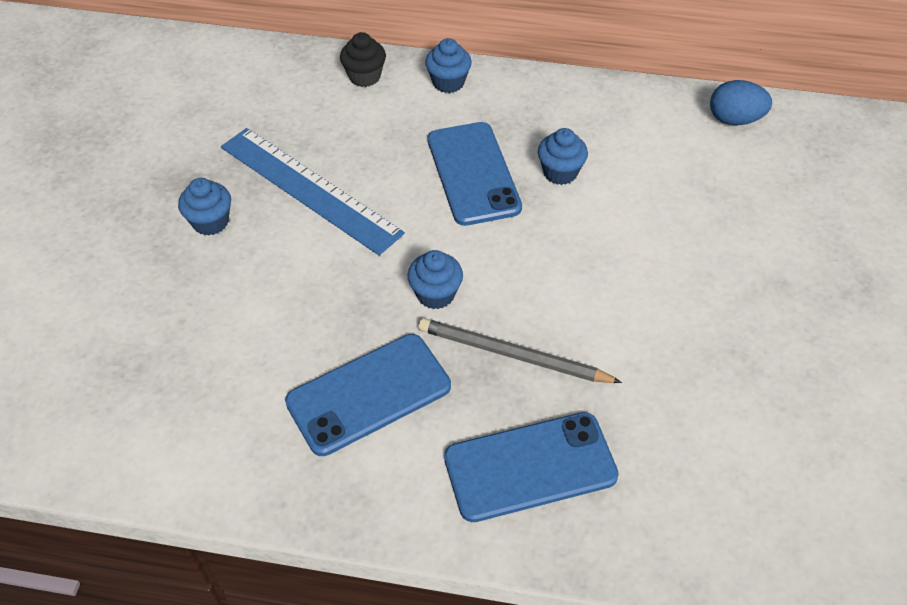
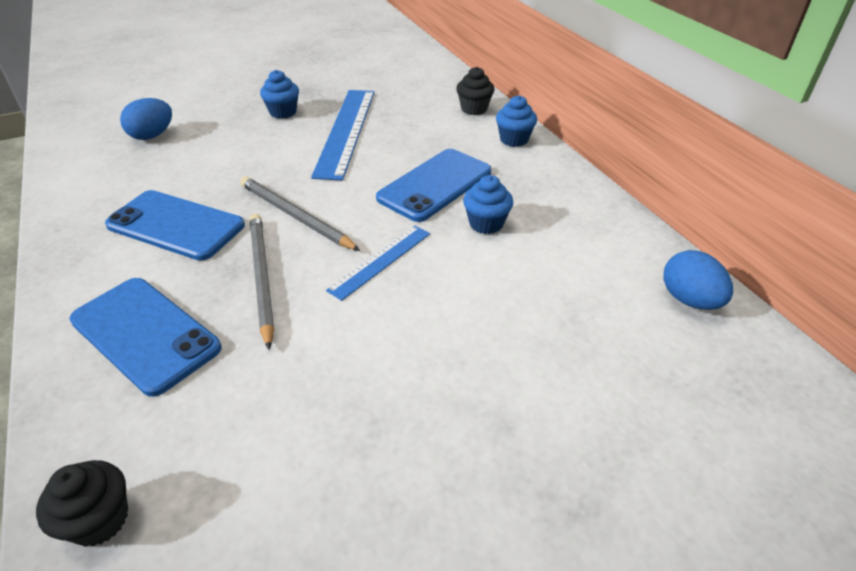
camera: 55 degrees right, 10 degrees down
blue cupcake [408,250,463,309] -> grey pencil [240,177,360,251]
none -> black cupcake [36,460,128,547]
none -> blue egg [120,98,172,140]
none -> blue ruler [326,226,430,301]

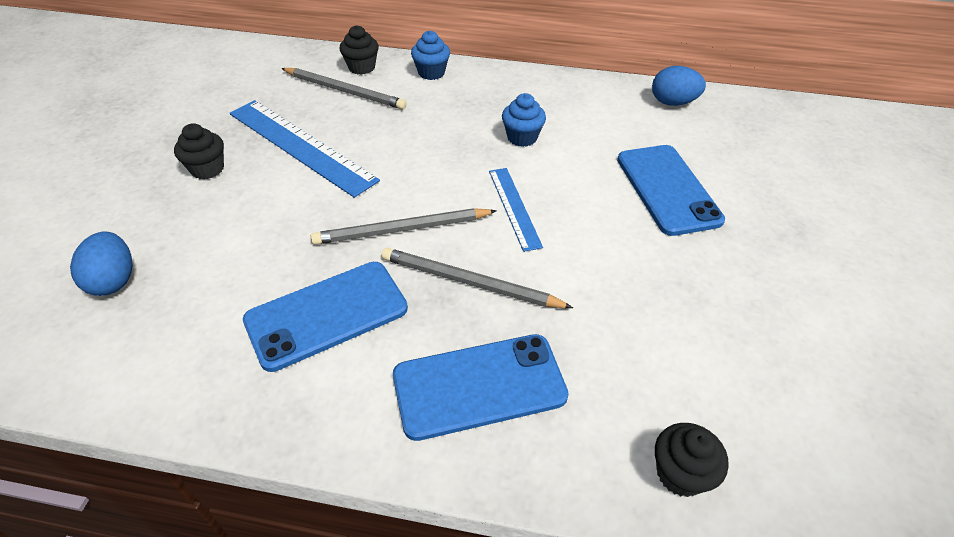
camera: 55 degrees left, 5 degrees up
blue cupcake [260,70,299,119] -> black cupcake [174,123,224,179]
blue phone [376,149,491,222] -> blue phone moved to [617,145,725,236]
none -> grey pencil [281,68,406,109]

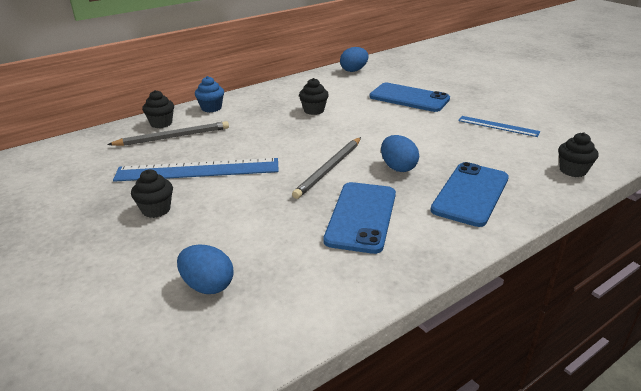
camera: 45 degrees left, 15 degrees down
grey pencil [382,248,573,308] -> blue egg [381,135,419,172]
blue ruler [489,168,543,252] -> blue ruler moved to [458,116,540,137]
blue cupcake [502,93,546,147] -> black cupcake [299,78,329,115]

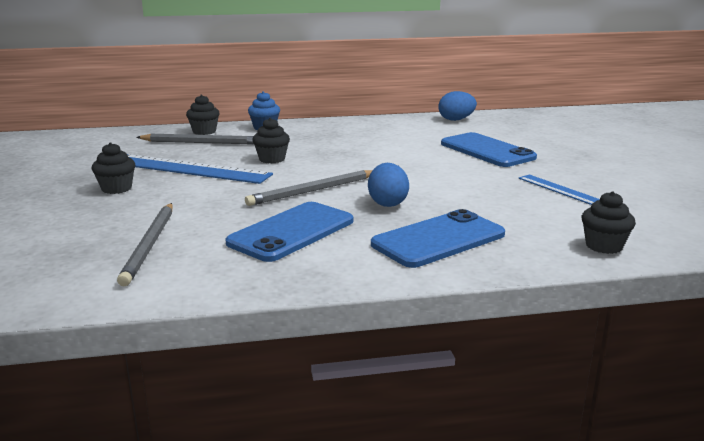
camera: 25 degrees right, 10 degrees down
blue egg [177,244,234,294] -> none
black cupcake [299,78,329,115] -> black cupcake moved to [252,118,290,163]
none -> grey pencil [117,203,173,286]

